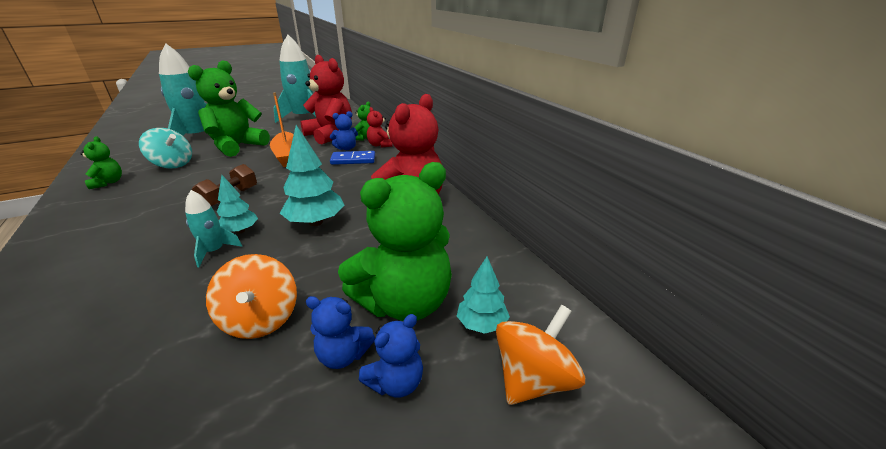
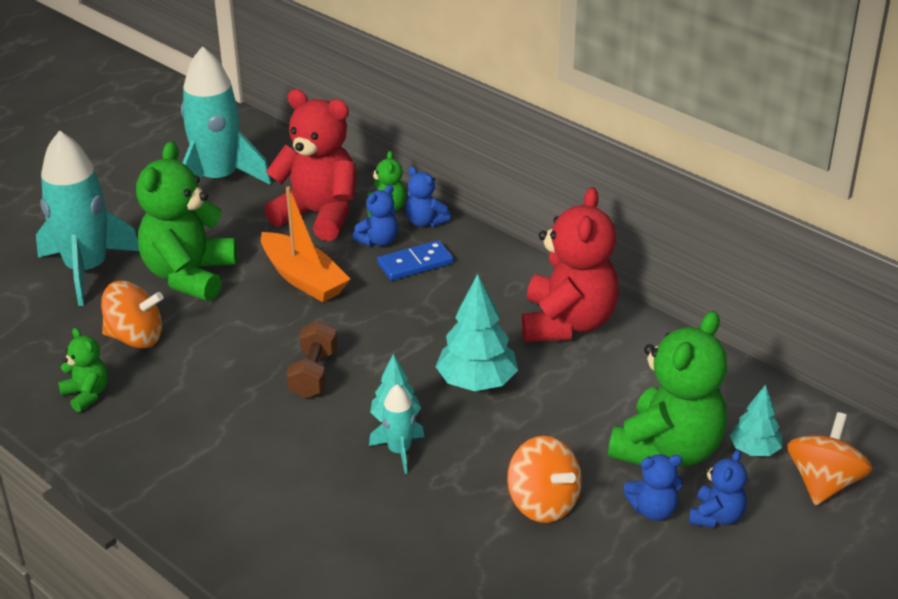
camera: 20 degrees left, 5 degrees up
turquoise spinning top [139,128,192,169] -> orange spinning top [101,281,163,348]
red teddy bear [367,107,393,148] -> blue teddy bear [405,167,451,227]

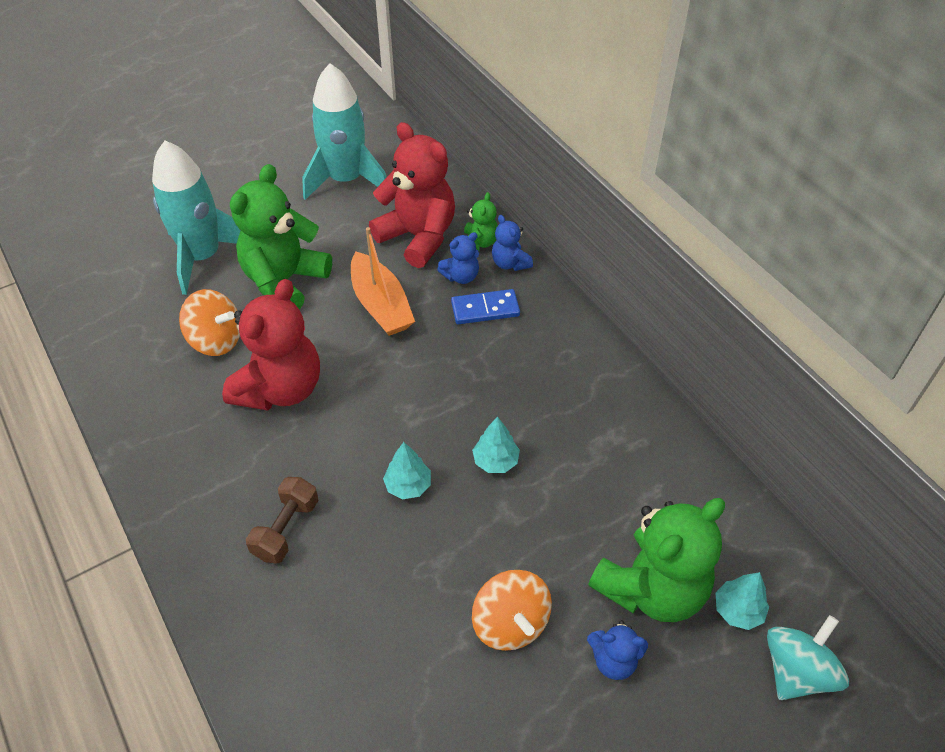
camera: 15 degrees right, 15 degrees up
green teddy bear [58,328,108,412] -> none
brown dumbbell [287,320,338,398] -> brown dumbbell moved to [246,477,318,564]
turquoise rocket [369,384,424,474] -> none
turquoise tree [435,274,518,391] -> turquoise tree [472,416,520,473], size x0.60
red teddy bear [521,187,619,342] -> red teddy bear moved to [222,279,320,410]
blue teddy bear [689,450,747,528] -> none
orange spinning top [787,412,872,505] -> turquoise spinning top [767,615,849,700]

